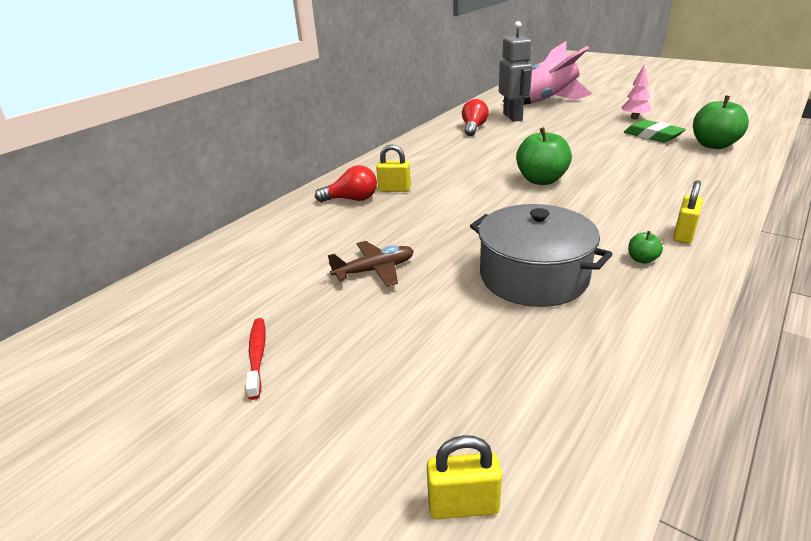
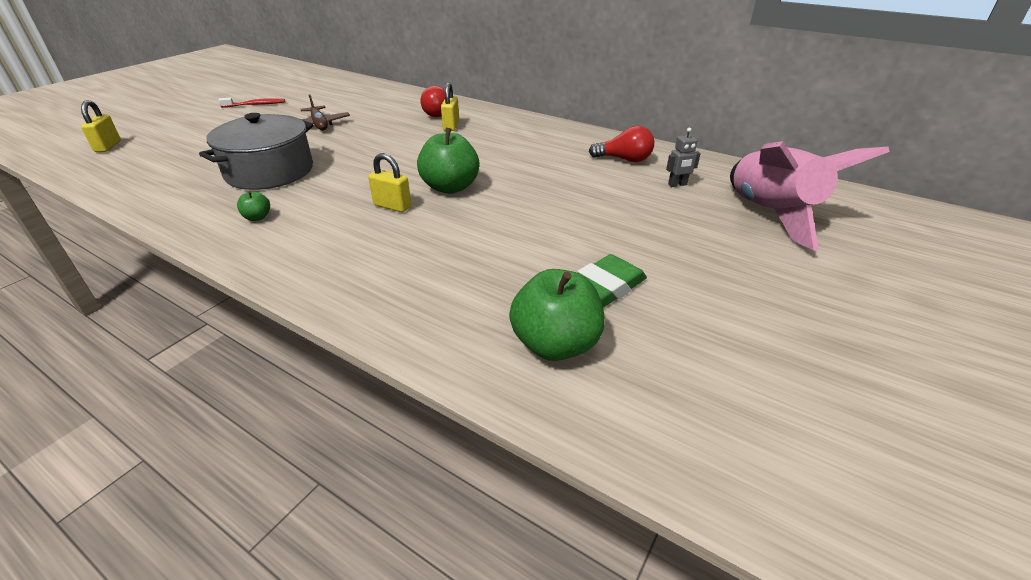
camera: 85 degrees right, 5 degrees up
grey robot [499,21,532,122] -> grey robot [666,128,701,187], size x0.45
pink tree [621,64,651,119] -> none
yellow padlock [673,180,703,244] -> yellow padlock moved to [368,153,411,212]

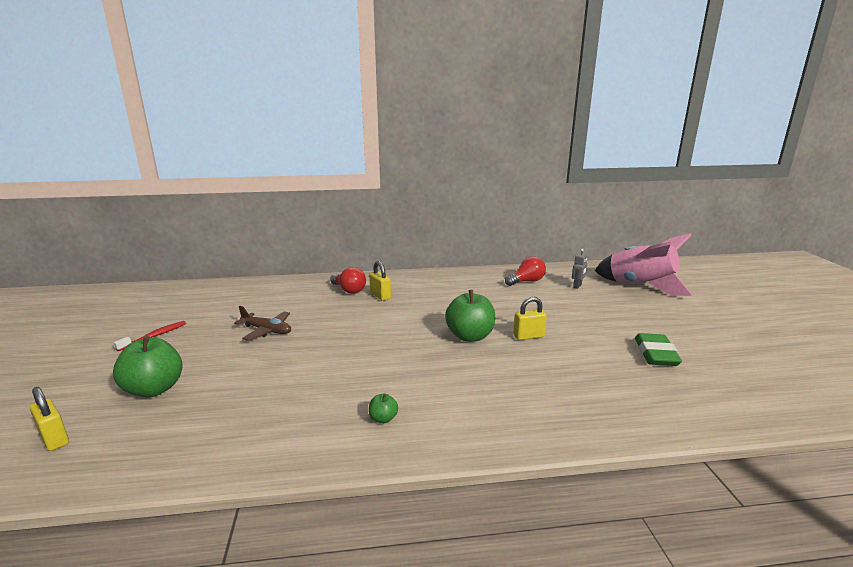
camera: 40 degrees left, 15 degrees down
grey pot [199,113,314,190] -> none
yellow padlock [368,153,411,212] -> yellow padlock moved to [514,297,547,340]
green apple [509,269,605,361] -> green apple moved to [113,336,183,397]

